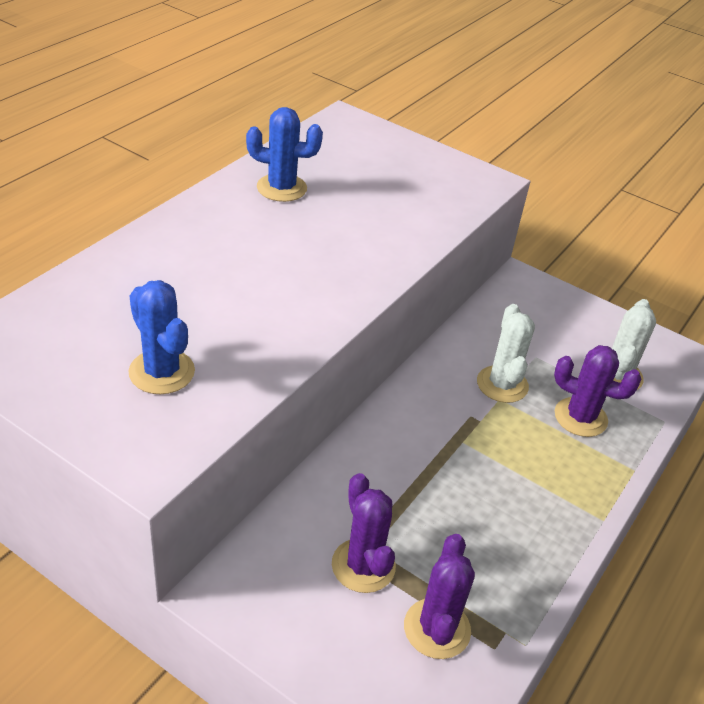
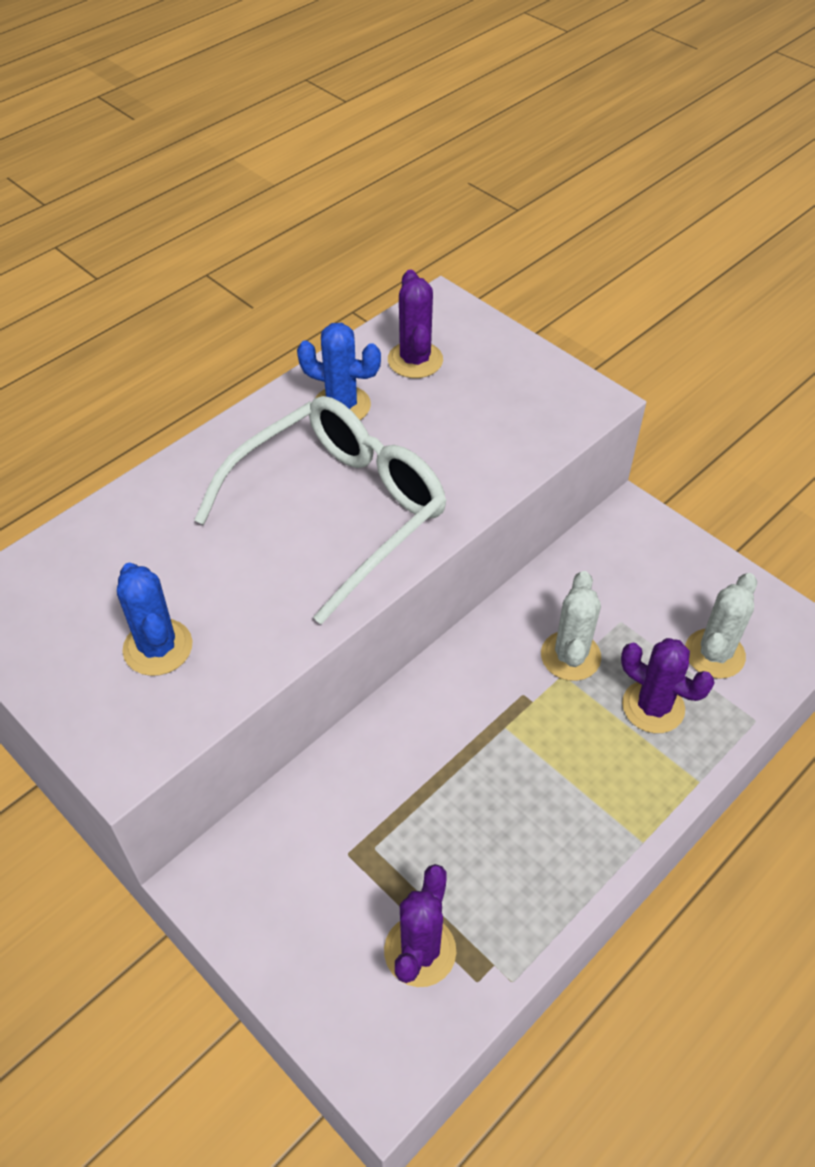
camera: 15 degrees right, 10 degrees up
purple cactus [332,473,396,593] -> purple cactus moved to [388,270,443,378]
none -> white glasses [194,396,447,624]

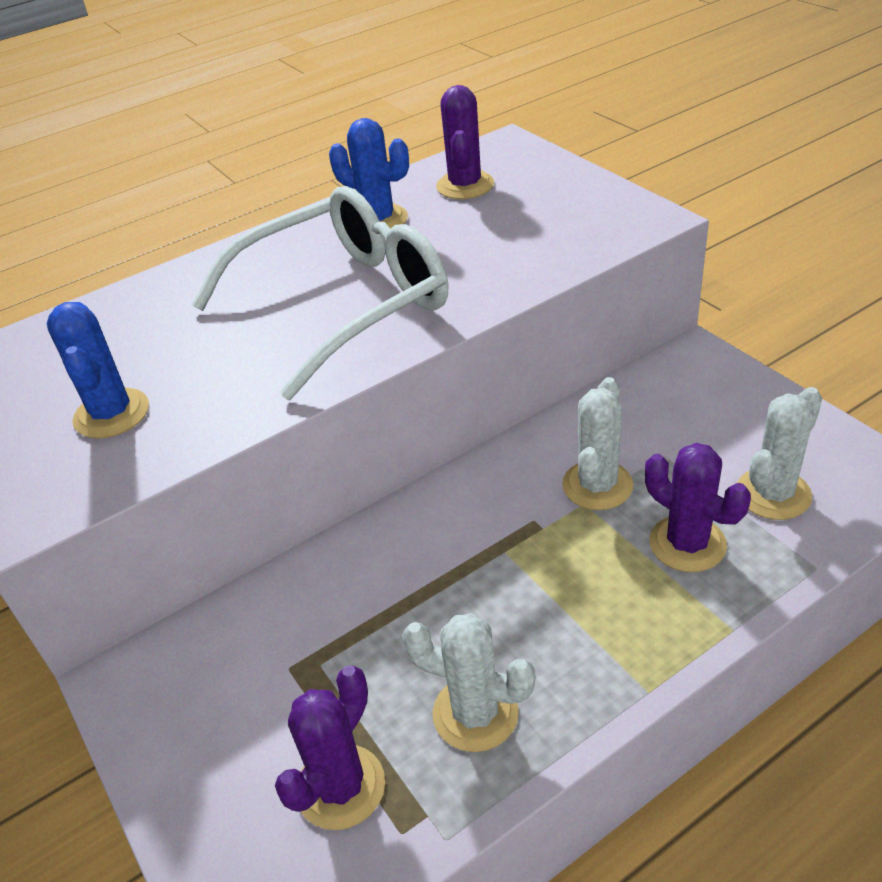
camera: 15 degrees right, 10 degrees down
none -> white cactus [402,613,535,752]

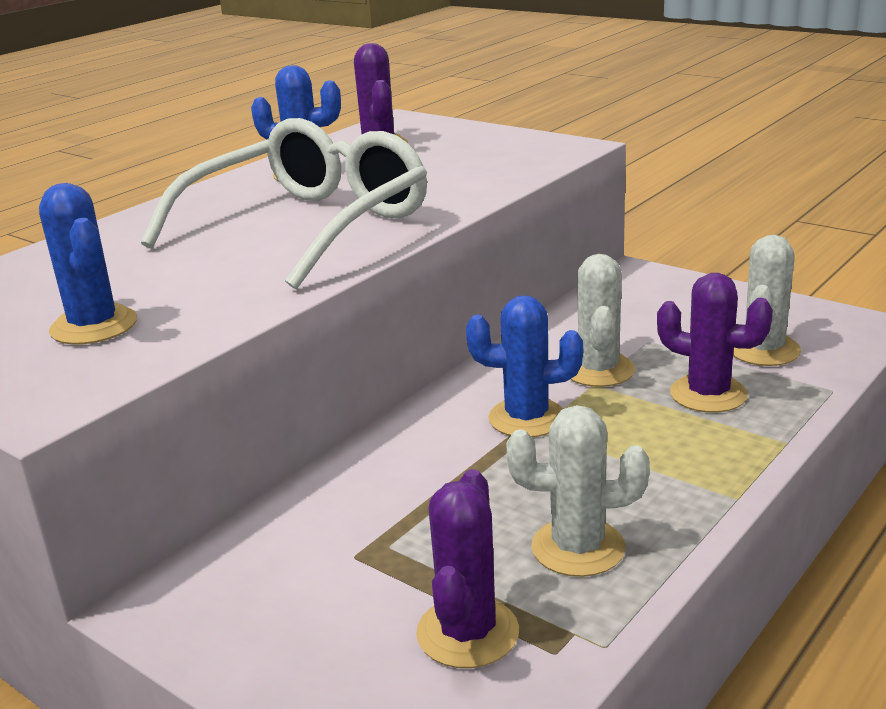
camera: 20 degrees left, 15 degrees down
none -> blue cactus [466,295,583,437]

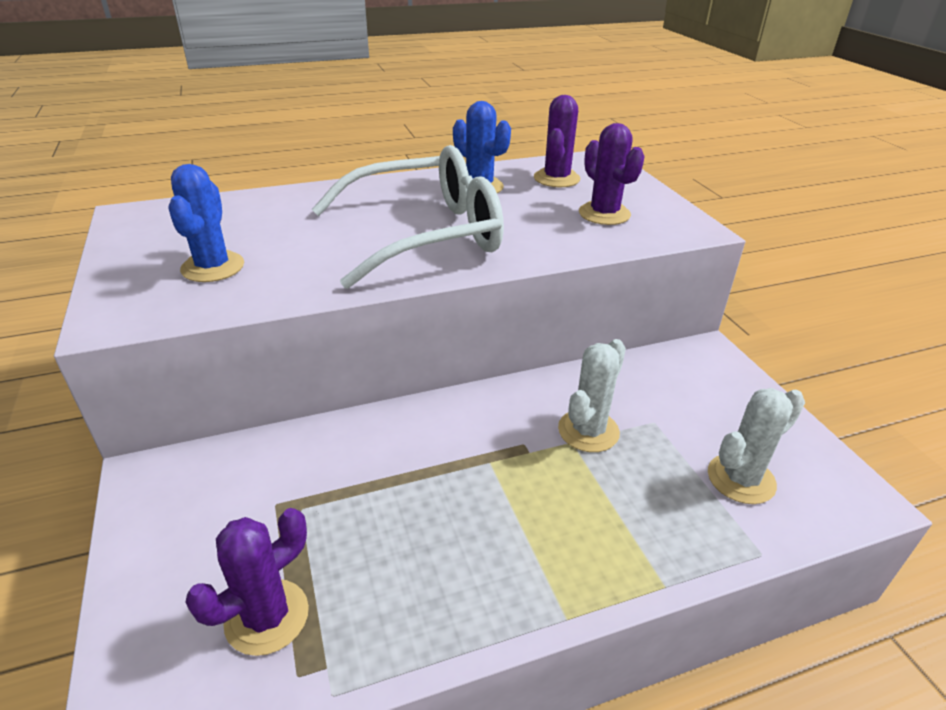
camera: 30 degrees right, 10 degrees up
blue cactus [466,295,583,437] -> none
white cactus [506,405,650,577] -> none
purple cactus [657,273,773,413] -> purple cactus moved to [579,123,645,225]

